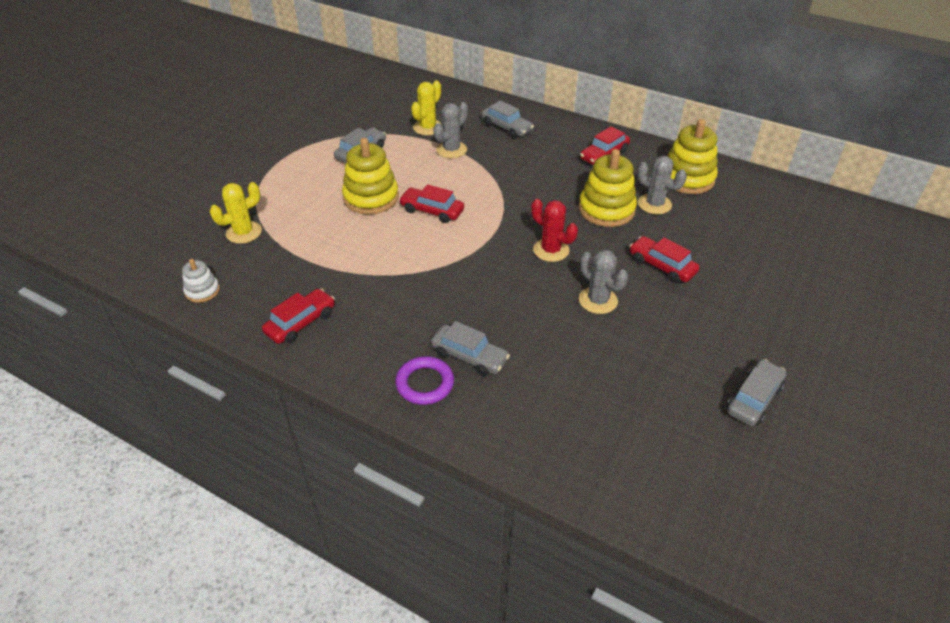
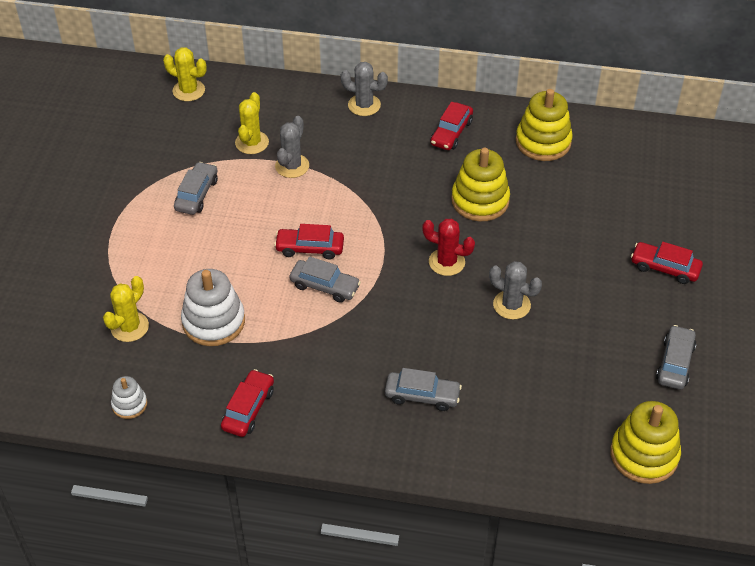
camera: 20 degrees left, 5 degrees up
yellow stacking toy [342,138,399,215] -> yellow stacking toy moved to [610,401,681,484]
purple ring [395,356,454,405] -> none
grey car [481,101,534,138] -> grey car moved to [289,256,361,303]
red car [629,236,700,283] -> red car moved to [631,242,703,284]
grey cactus [637,156,687,214] -> grey cactus moved to [341,62,388,116]
none -> yellow cactus [163,47,207,101]
none -> white stacking toy [181,269,245,346]

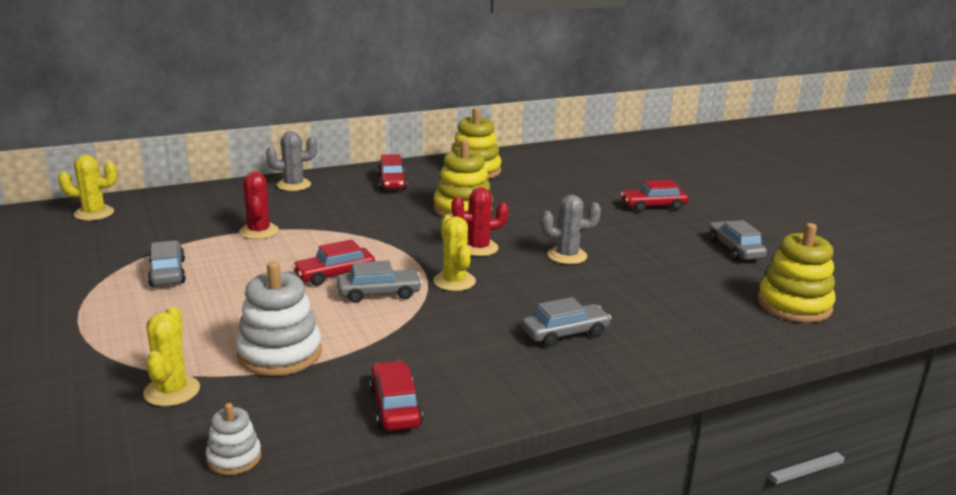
camera: 35 degrees left, 25 degrees down
yellow cactus [235,92,269,154] -> yellow cactus moved to [433,215,476,291]
grey cactus [275,116,309,178] -> red cactus [239,171,279,239]

